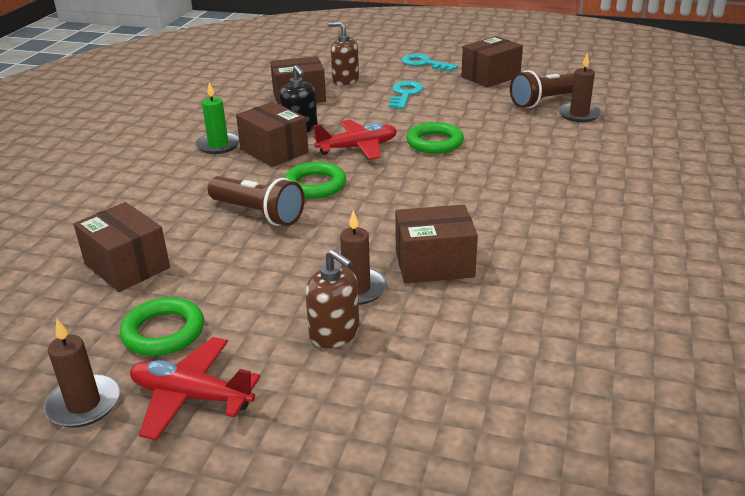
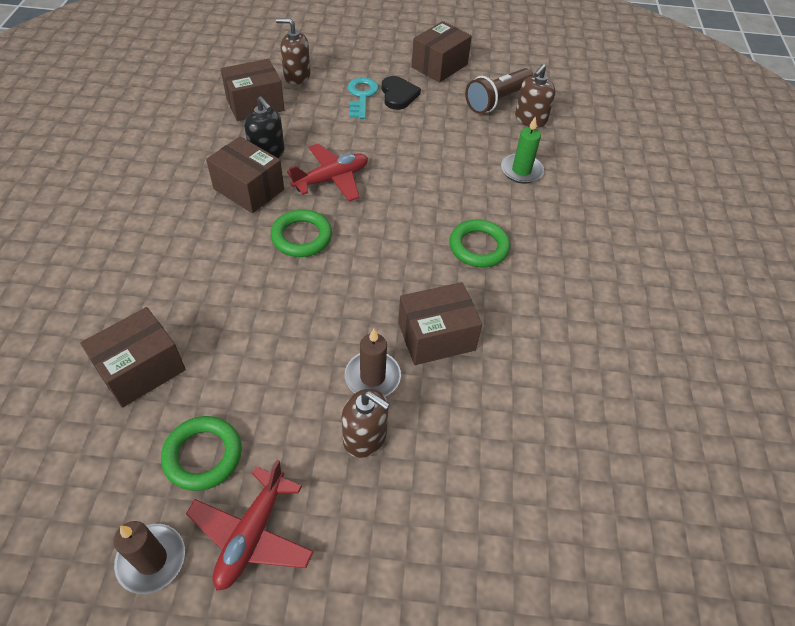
camera: 15 degrees left, 20 degrees up
brown box [74,202,170,292] -> brown box turned 75 degrees counterclockwise [80,307,186,408]
red plane [130,337,261,440] -> red plane turned 75 degrees counterclockwise [186,460,314,591]
green candle [195,82,239,154] -> green candle moved to [501,116,544,183]
brown flashlight [207,176,305,226] -> none
turquoise key [402,54,458,72] -> none
green ring [407,122,464,154] -> green ring moved to [450,219,510,268]
brown candle [558,53,602,122] -> brown soap dispenser [515,64,556,128]
none -> black heart [382,76,421,110]

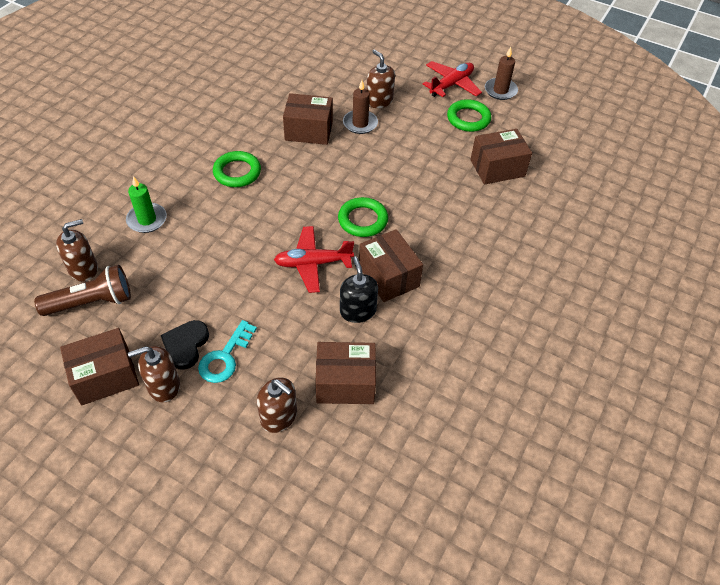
camera: 155 degrees left, 0 degrees up
none -> brown soap dispenser [128,346,180,403]

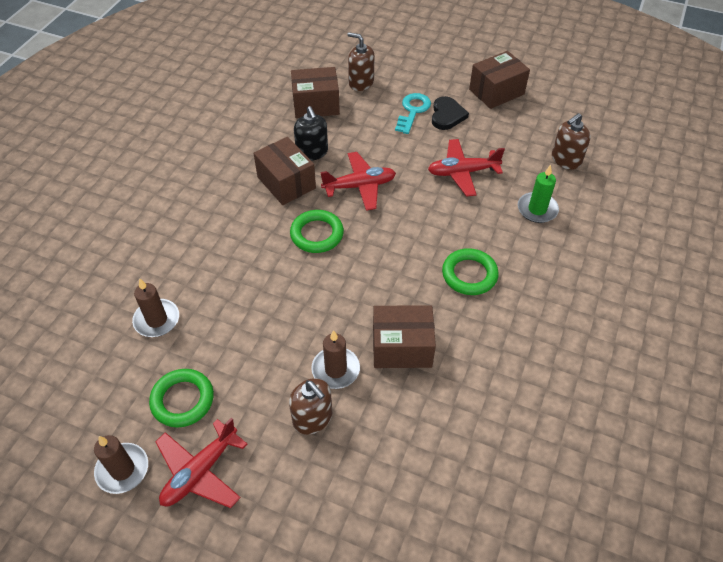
camera: 175 degrees right, 0 degrees up
brown flashlight [34,265,131,316] -> none
brown soap dispenser [128,346,180,403] -> none
brown box [470,129,532,184] -> brown candle [132,278,179,337]
none -> red plane [428,139,505,197]

